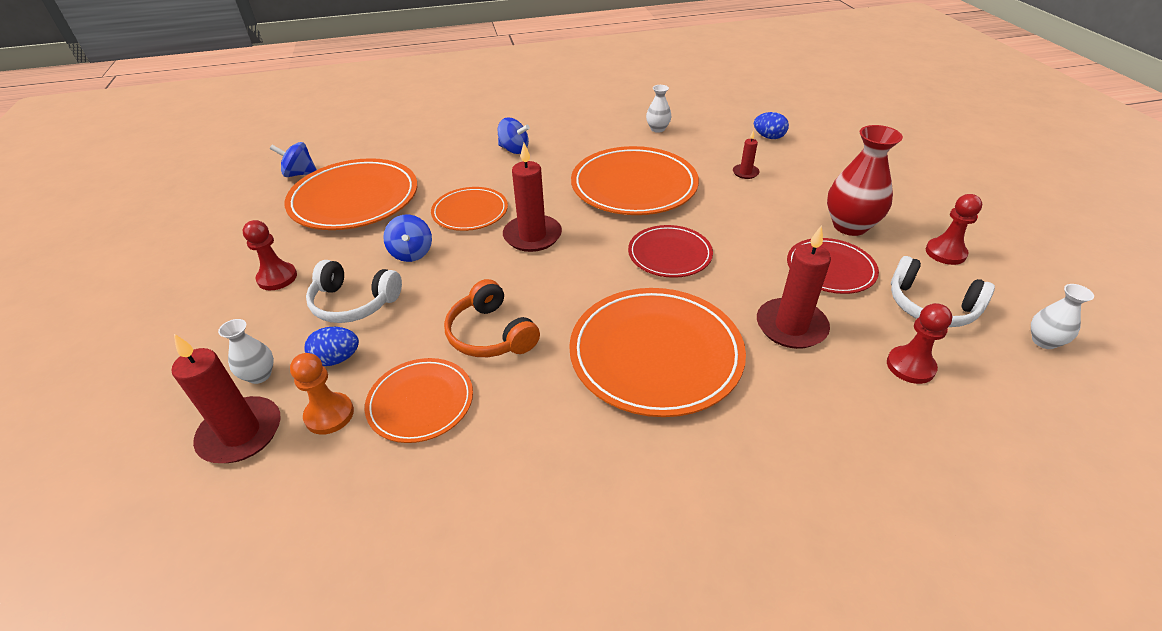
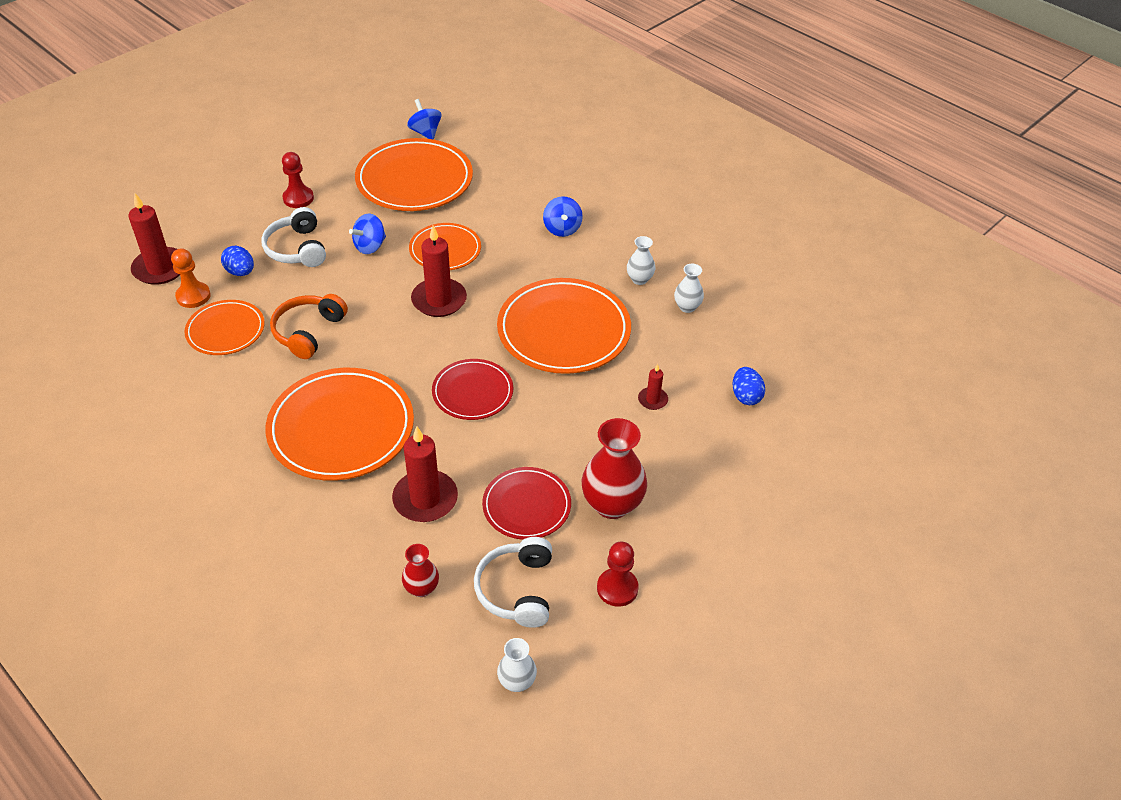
camera: 55 degrees right, 5 degrees up
white vase [218,319,274,384] -> white vase moved to [627,236,655,285]
red pawn [887,303,952,384] -> red vase [402,544,439,597]

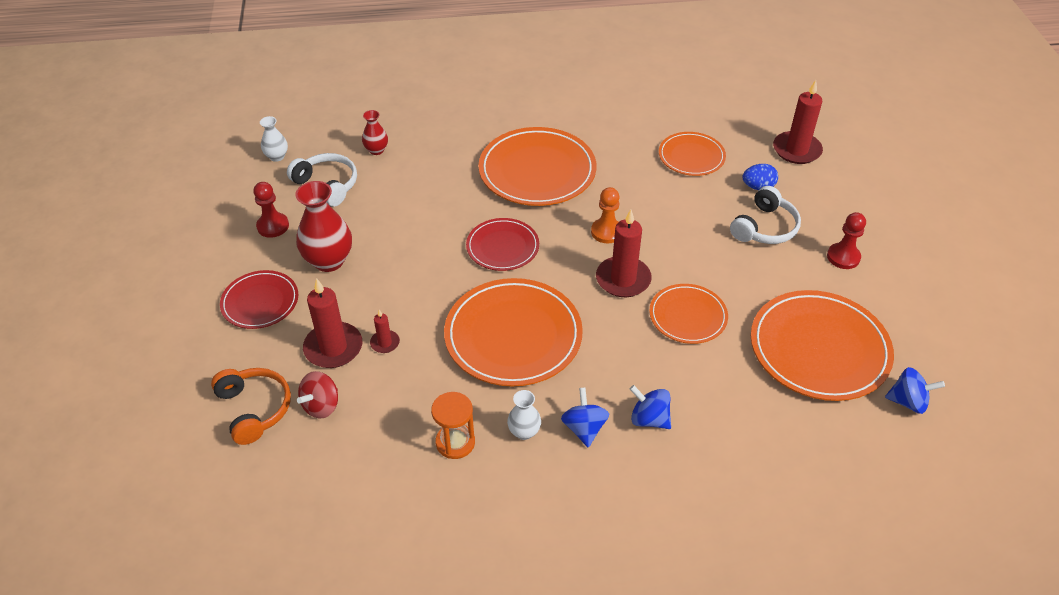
camera: 130 degrees right, 0 degrees up
orange pawn [171,248,211,308] -> orange pawn moved to [591,187,620,243]
white headphones [262,207,326,267] -> white headphones turned 105 degrees clockwise [730,186,801,244]
orange headphones [270,294,348,359] -> orange headphones moved to [211,368,291,445]
blue spinning top [349,213,386,254] -> blue spinning top moved to [561,387,609,447]
red candle [392,427,458,522] -> red candle moved to [303,278,362,368]
red plate [482,467,571,540] -> red plate moved to [220,270,298,329]
white vase [674,264,704,313] -> orange hourglass [431,392,475,459]
blue egg [733,367,765,405] -> red spinning top [297,371,338,419]

